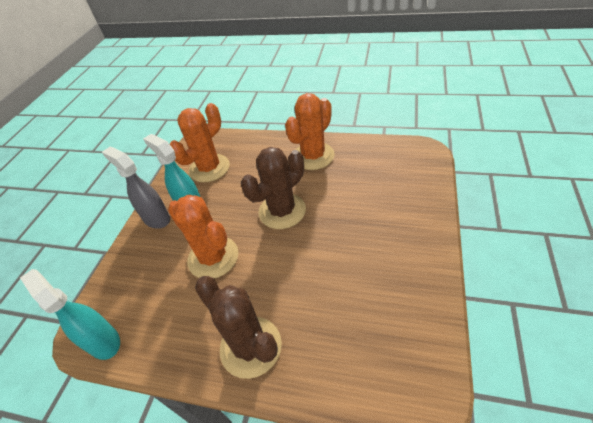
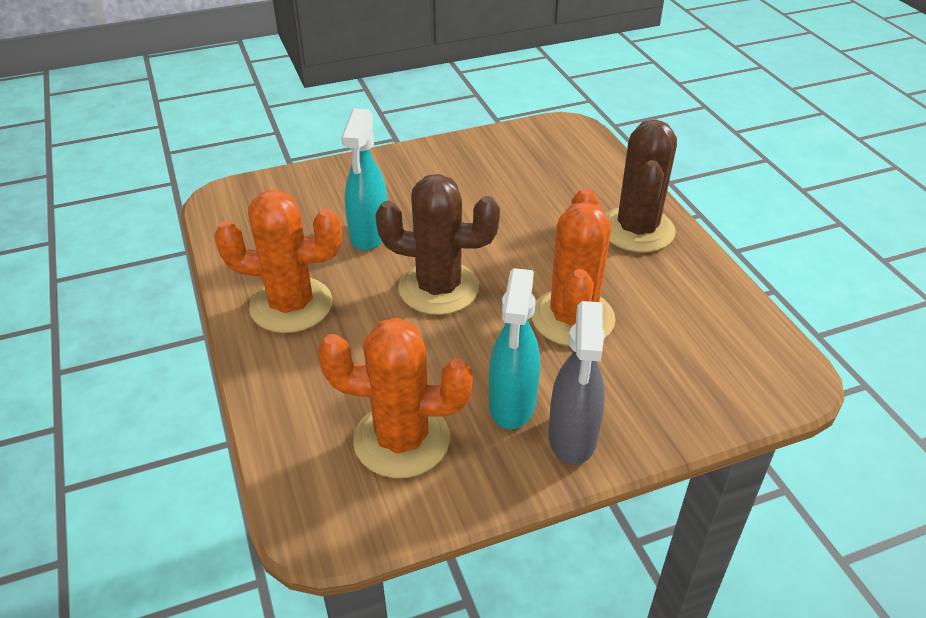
camera: 130 degrees left, 5 degrees down
turquoise spray bottle [20,269,120,360] -> turquoise spray bottle moved to [341,108,388,250]

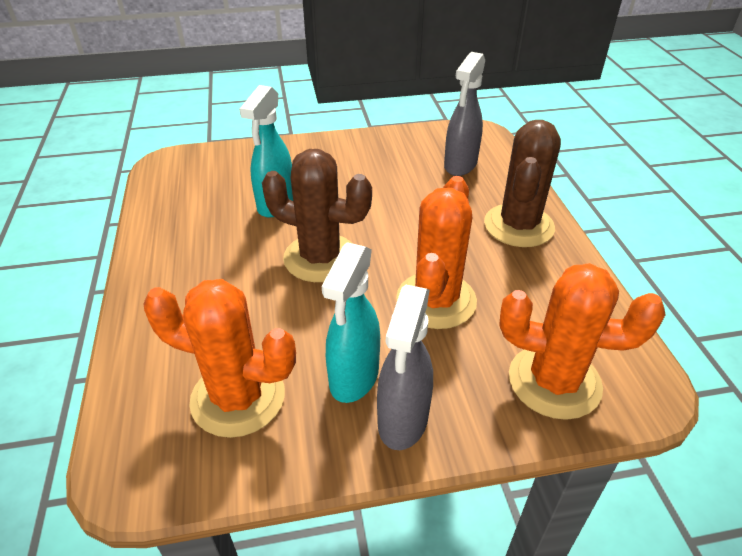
camera: 10 degrees right, 0 degrees up
orange cactus [214,190,342,333] -> orange cactus moved to [499,263,665,420]
none -> grey spray bottle [444,52,485,176]

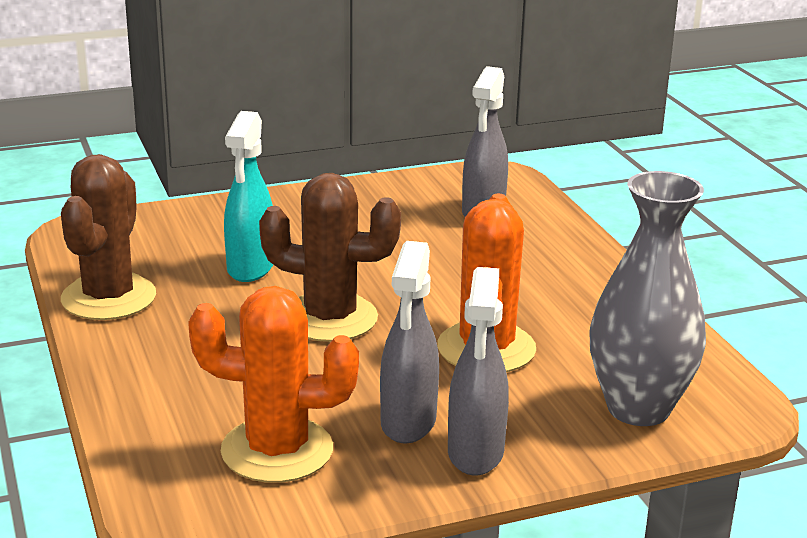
camera: 10 degrees left, 15 degrees down
turquoise spray bottle [322,242,380,403] -> grey spray bottle [380,241,439,443]
brown cactus [484,120,561,247] -> brown cactus moved to [61,154,156,320]
orange cactus [499,263,665,420] -> grey vase [589,171,706,426]

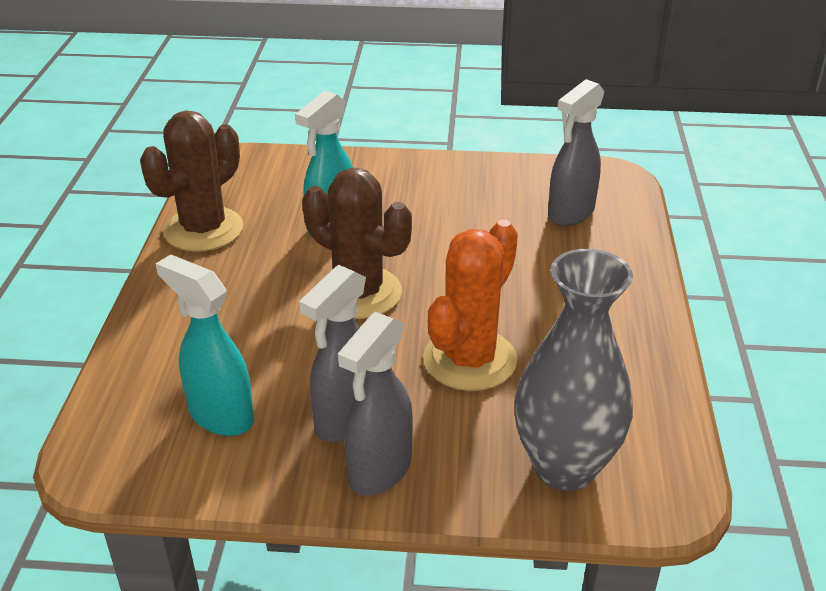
camera: 25 degrees right, 10 degrees up
orange cactus [188,286,359,483] -> turquoise spray bottle [156,254,254,436]

